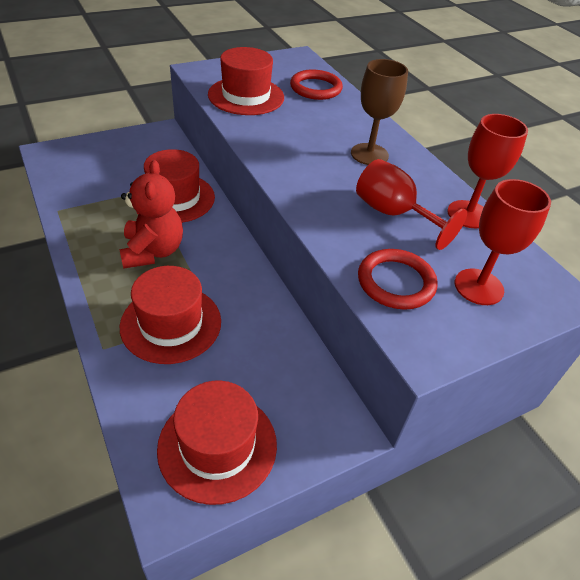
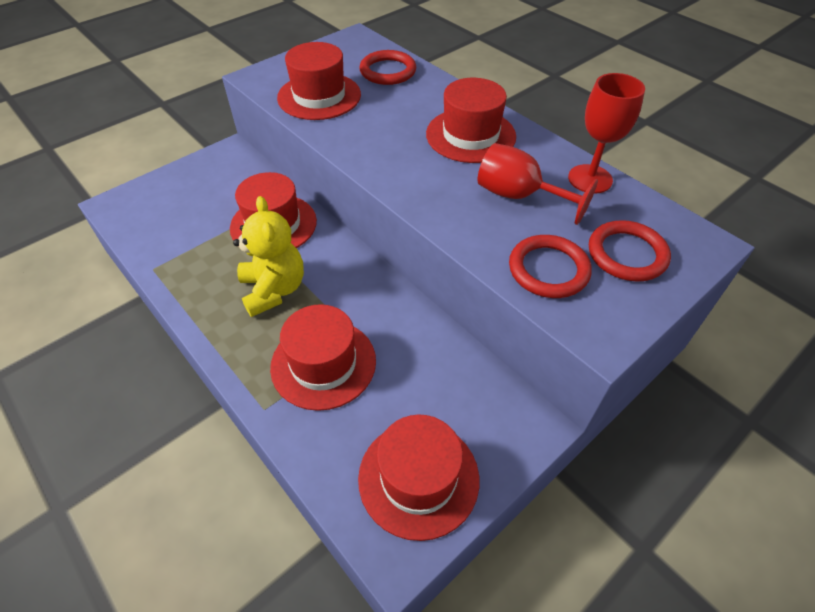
camera: 10 degrees left, 5 degrees up
red teddy bear [119,160,183,269] -> yellow teddy bear [233,196,304,317]
brown goblet [351,59,408,165] -> red hat [426,78,516,163]
red goblet [455,179,551,305] -> red ring [589,220,671,282]

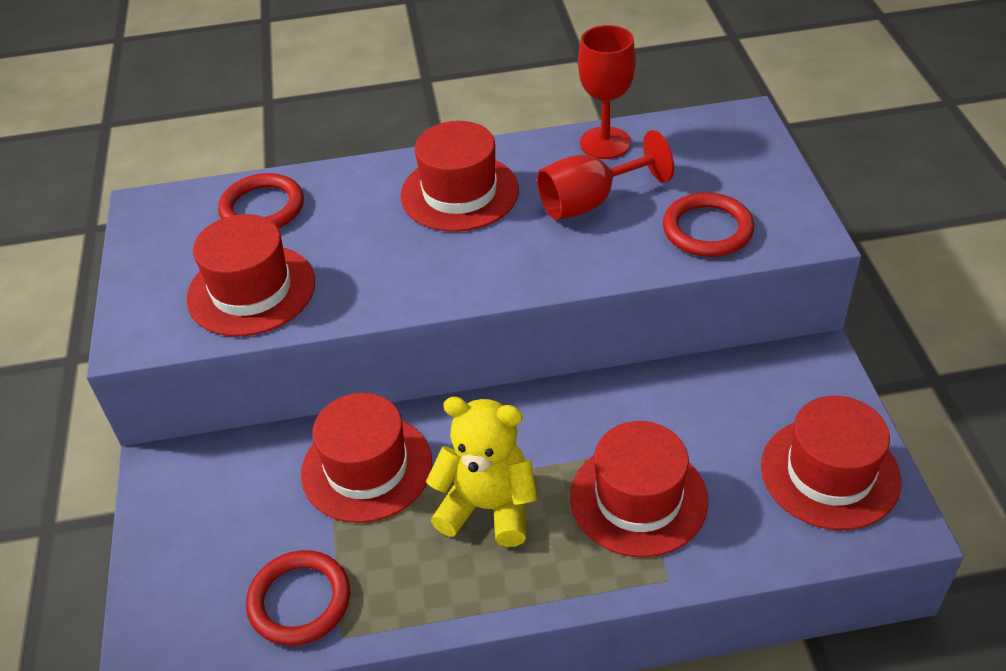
camera: 55 degrees left, 5 degrees down
red ring [589,220,671,282] -> red ring moved to [246,550,350,646]

